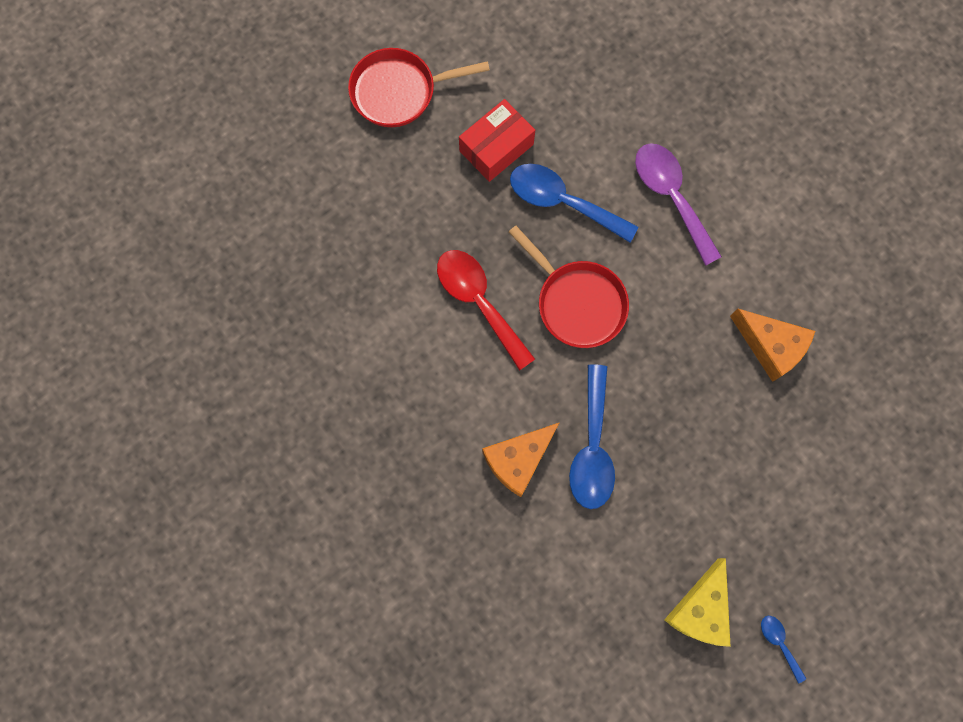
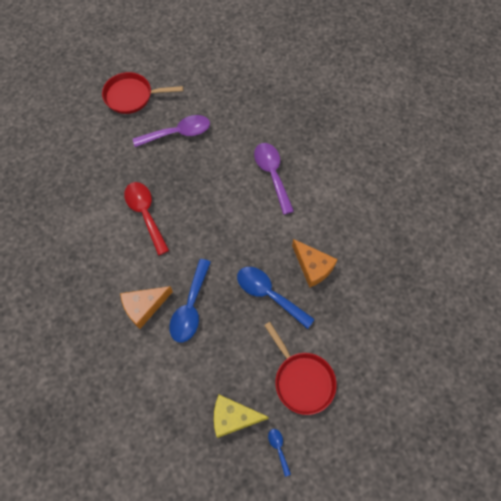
camera: 10 degrees right, 10 degrees down
red box [459,99,535,182] -> purple spoon [133,115,210,147]
red pan [508,226,629,348] -> red pan moved to [264,322,337,415]
blue spoon [510,164,638,242] -> blue spoon moved to [237,267,315,329]
yellow cheese [664,558,731,647] -> yellow cheese turned 60 degrees clockwise [214,395,269,438]

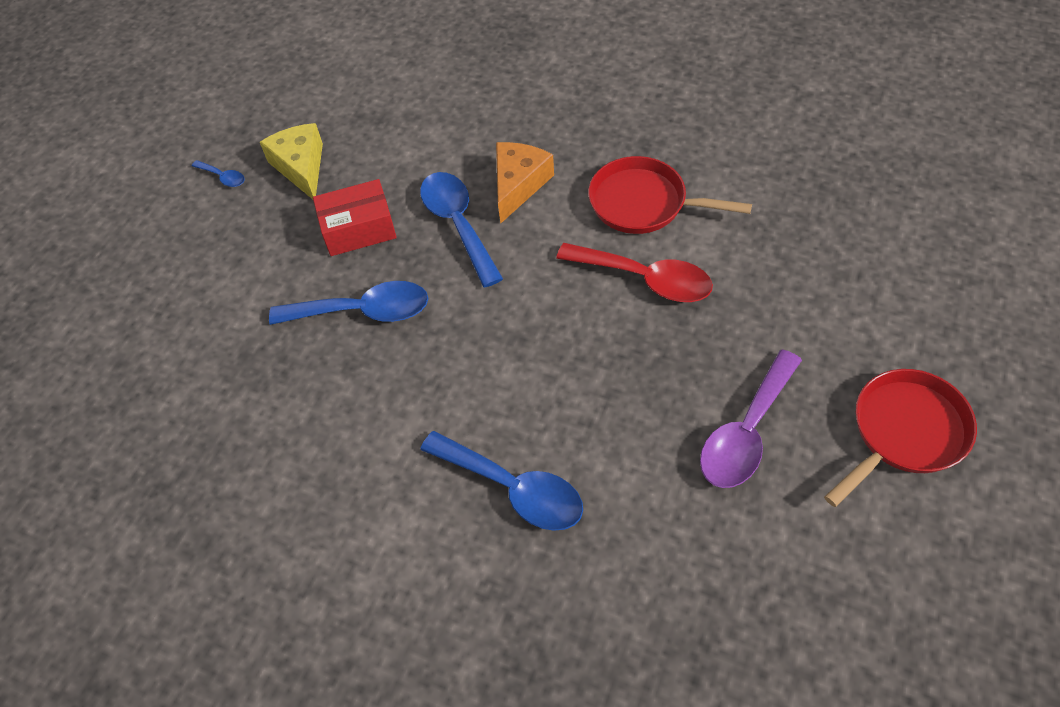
camera: 145 degrees right, 10 degrees down
yellow cheese [214,395,269,438] -> yellow cheese turned 75 degrees counterclockwise [260,123,323,199]
purple spoon [254,143,294,215] -> blue spoon [420,431,583,531]
red pan [264,322,337,415] -> red pan moved to [588,156,752,234]
orange cheese [292,239,338,288] -> none
none -> red box [313,179,397,256]

